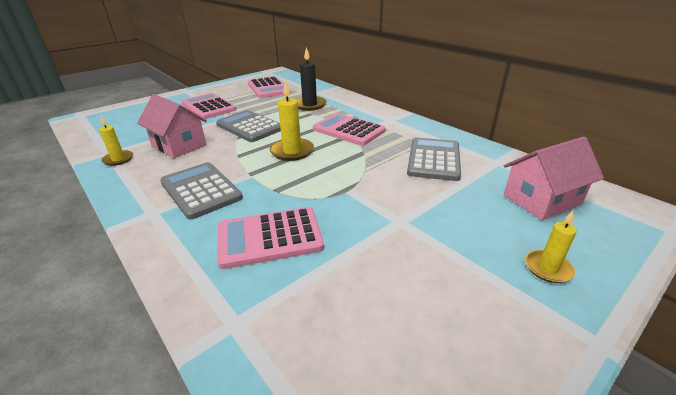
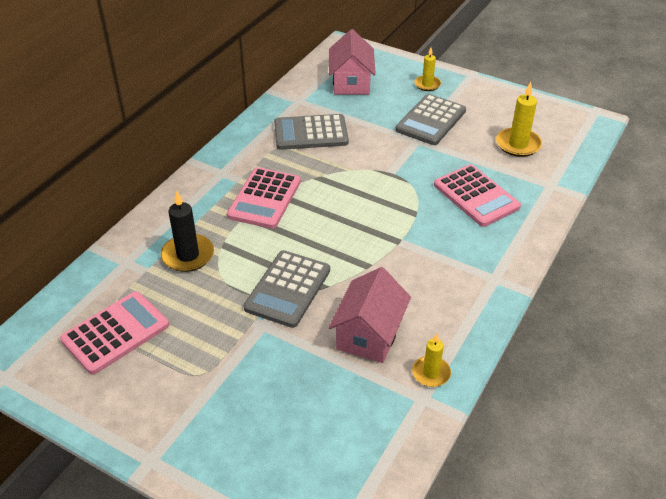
camera: 110 degrees left, 10 degrees up
grey calculator [160,162,243,220] -> grey calculator moved to [396,94,466,145]
pink calculator [182,93,236,119] -> none
yellow candle [270,80,314,161] -> yellow candle moved to [496,82,542,157]
pink house [504,137,604,220] -> pink house turned 45 degrees clockwise [329,29,376,95]

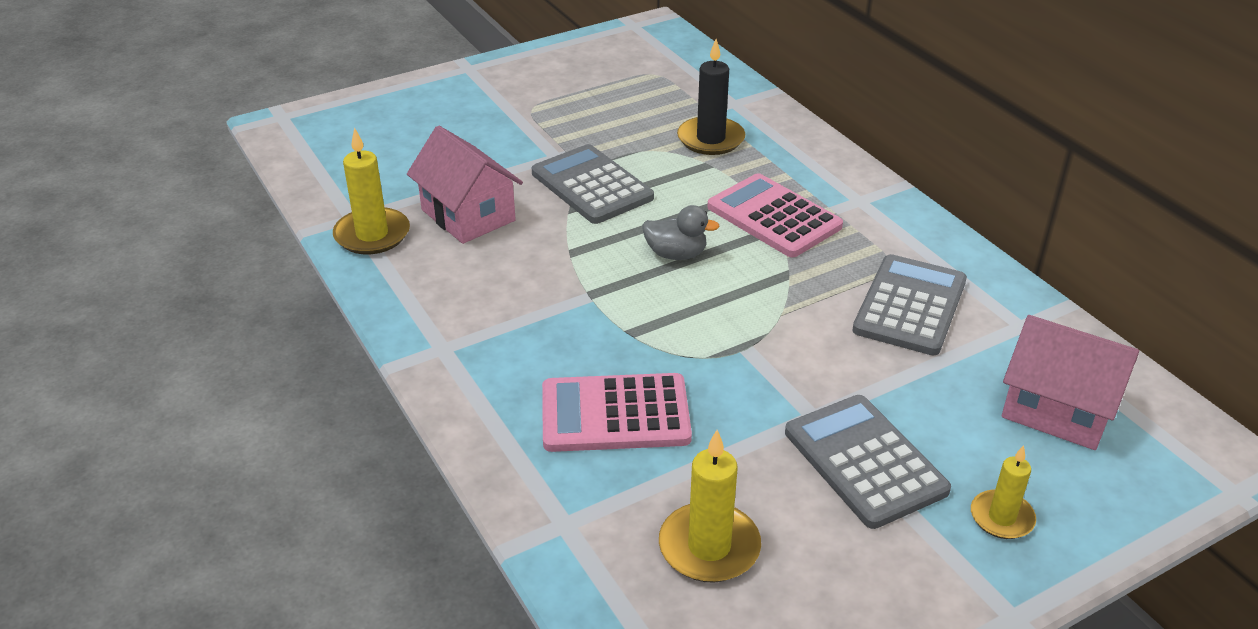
camera: 120 degrees right, 5 degrees down
pink calculator [60,291,169,375] -> none
yellow candle [412,333,451,387] -> yellow candle [333,127,410,254], size x1.56
none -> grey duck [642,205,720,260]

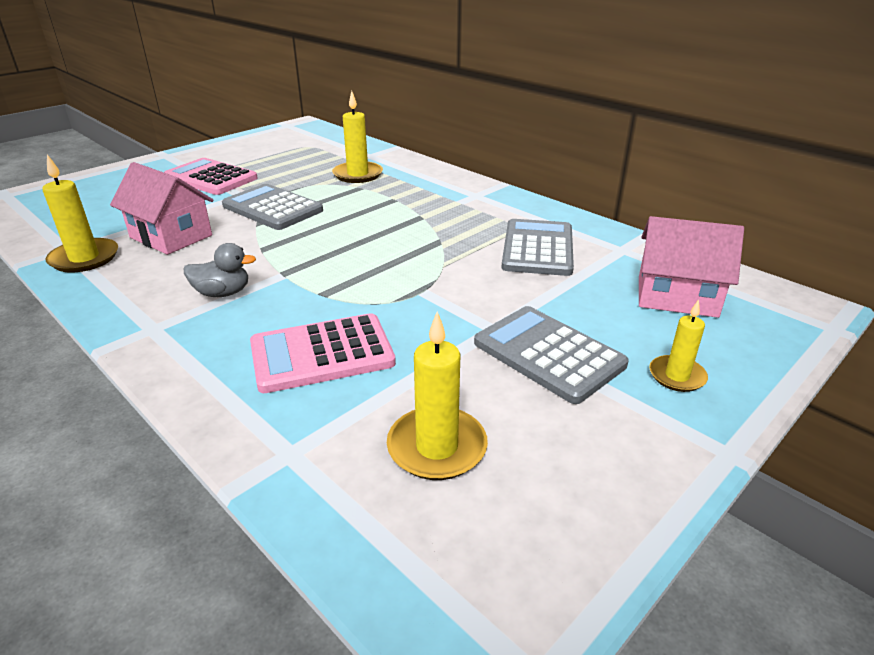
camera: 15 degrees left, 5 degrees down
grey duck [642,205,720,260] -> grey duck moved to [184,243,256,297]
black candle [677,39,745,155] -> yellow candle [332,91,383,183]
pink calculator [707,173,843,257] -> pink calculator moved to [164,158,257,195]

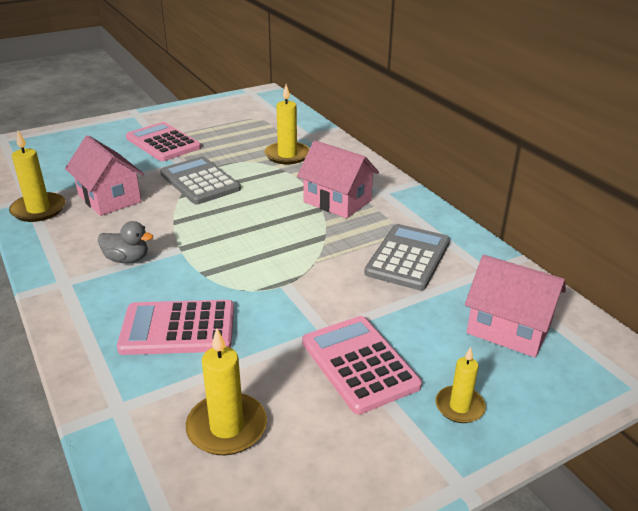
camera: 15 degrees right, 0 degrees up
grey calculator [474,306,629,404] -> pink calculator [302,316,422,414]
none -> pink house [297,140,379,218]

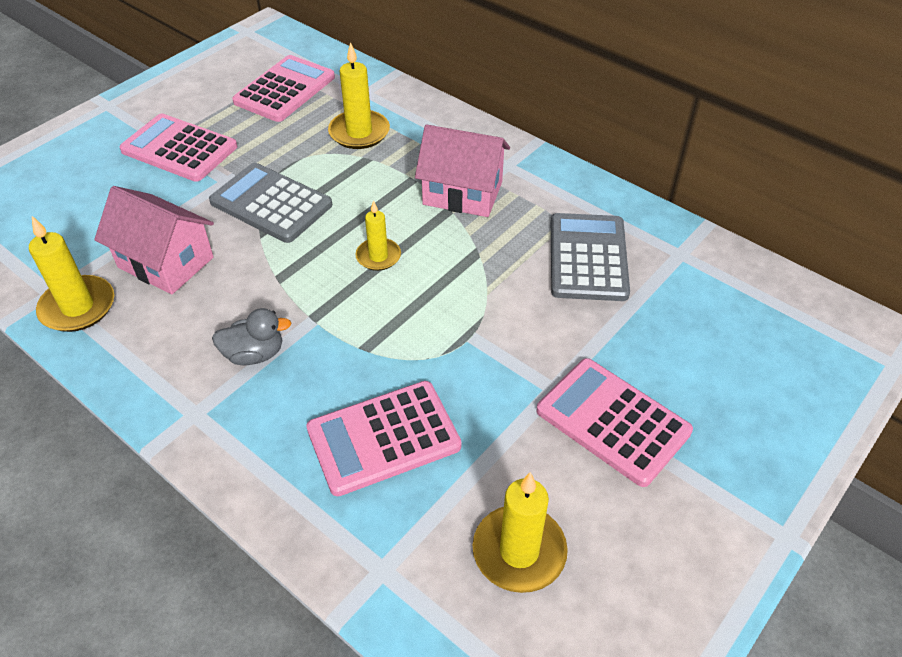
camera: 20 degrees left, 15 degrees up
yellow candle [435,347,486,423] -> yellow candle moved to [355,200,401,271]
pink house [465,255,566,357] -> none
none -> pink calculator [232,55,335,122]

